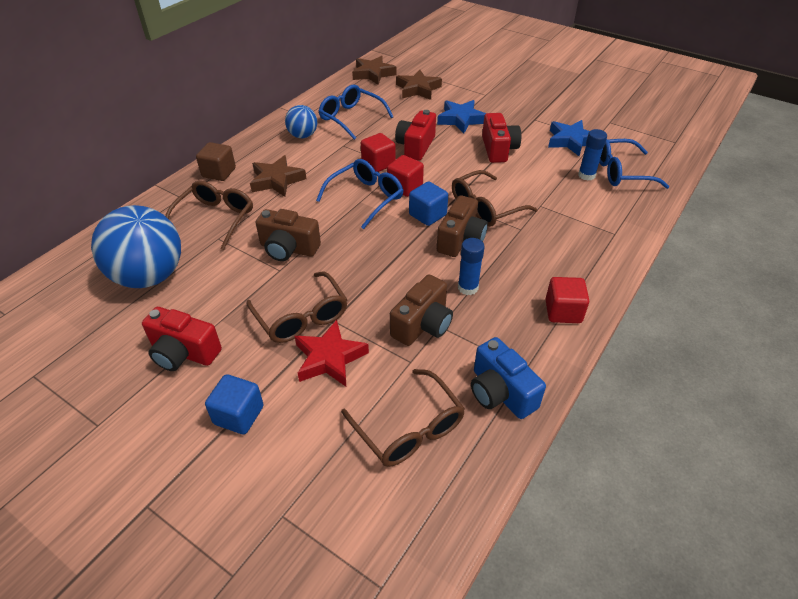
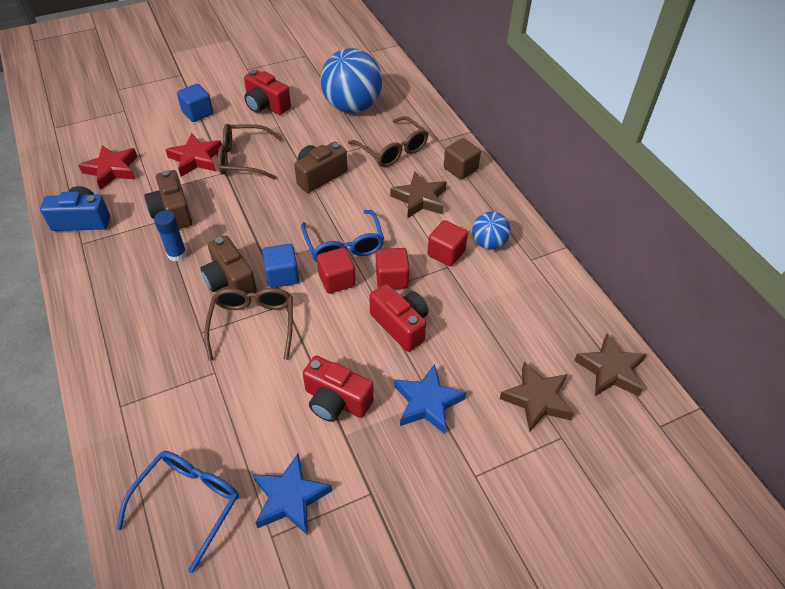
camera: 120 degrees right, 5 degrees up
red camera [142,307,222,371] -> red camera turned 105 degrees counterclockwise [244,70,291,115]
blue glasses [319,85,394,140] -> none
brown glasses [341,369,465,467] -> red star [78,145,138,190]
red cube [545,277,589,323] -> red cube moved to [427,220,468,266]
blue glue stick [578,129,607,180] -> none

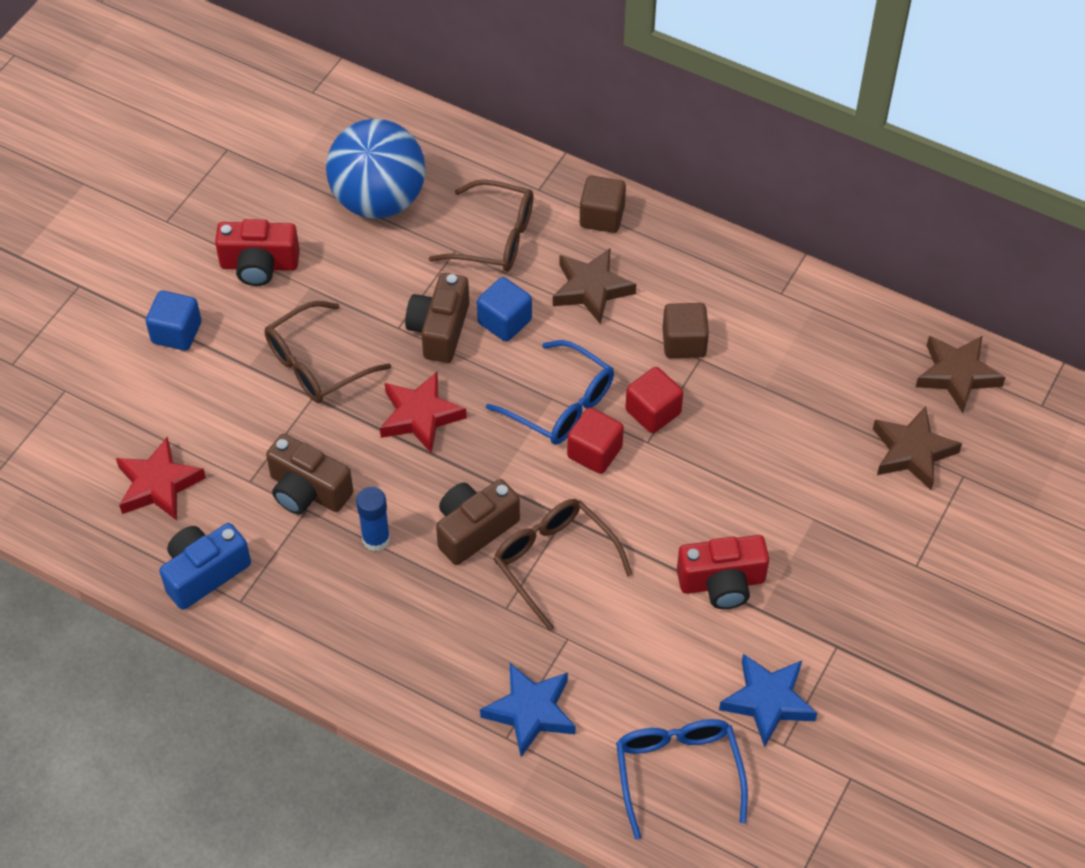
camera: 35 degrees left, 5 degrees up
red star [165,133,222,177] -> red star moved to [380,372,467,454]
brown camera [201,235,257,294] -> brown camera turned 120 degrees clockwise [436,479,520,565]
blue cube [262,244,299,288] -> blue cube moved to [477,277,532,342]
red camera [370,284,428,352] -> none
blue star [394,364,467,434] -> blue star moved to [480,663,576,757]
red cube [427,220,468,266] -> brown cube [663,303,709,358]
blue ball [472,212,511,250] -> none

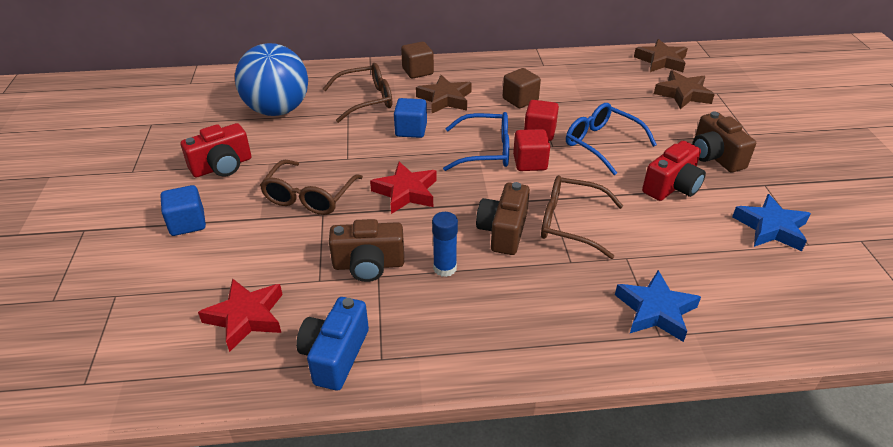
camera: 35 degrees left, 15 degrees down
brown camera [405,273,469,363] -> brown camera moved to [692,111,756,173]
blue glasses [616,719,748,839] -> blue glasses moved to [566,103,657,175]

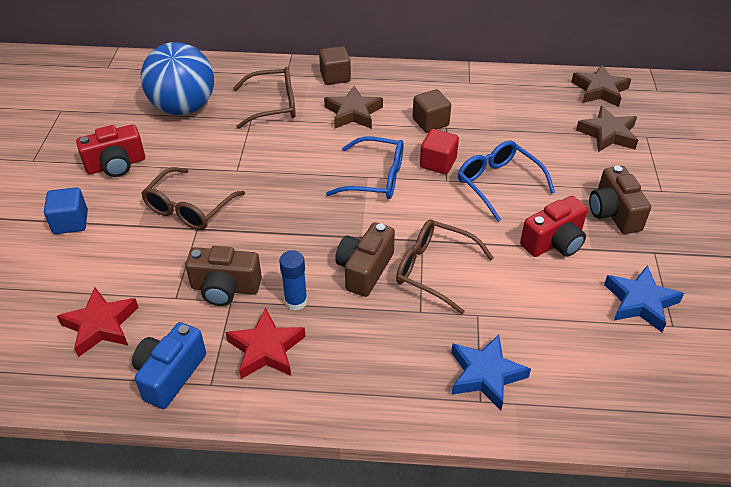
camera: 10 degrees right, 5 degrees up
red star [370,162,437,214] -> red star moved to [226,308,306,379]
blue cube [394,98,427,138] -> none
red cube [513,129,550,171] -> none

